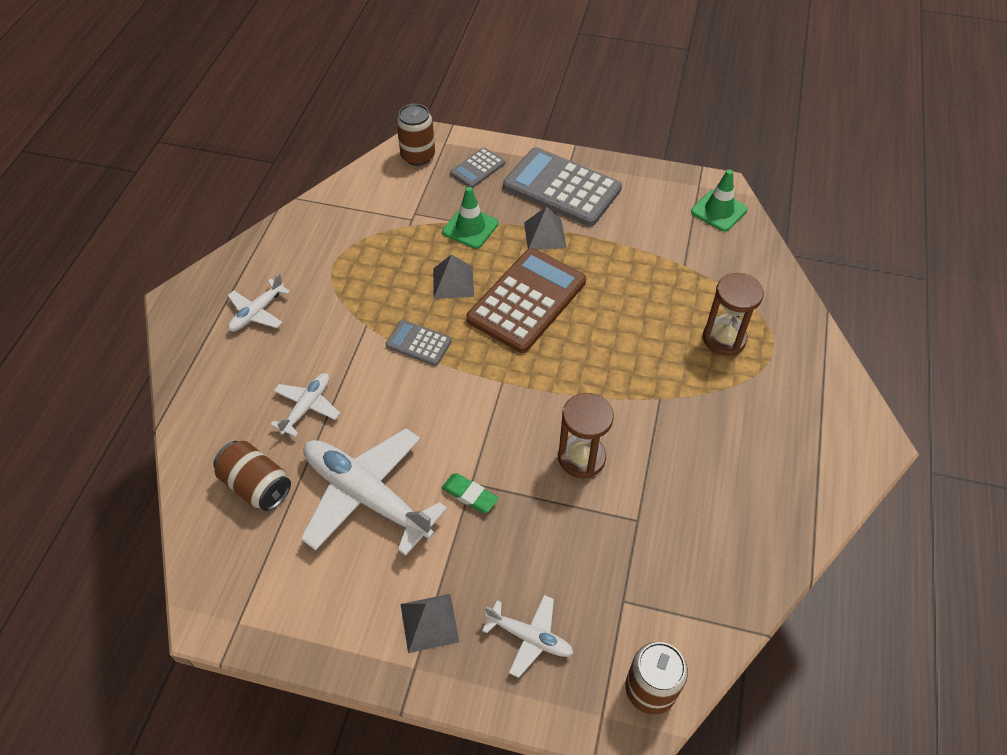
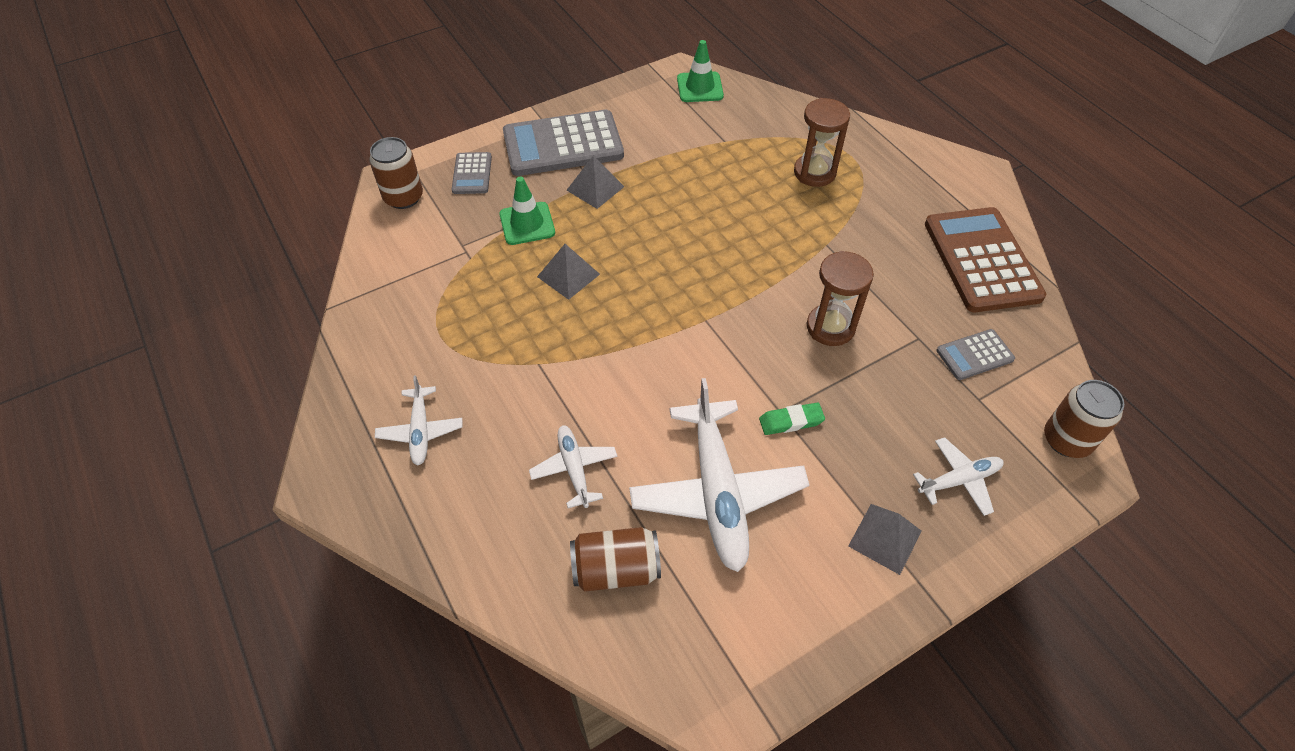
camera: 45 degrees left, 0 degrees up
white plane [301,428,447,556] -> white plane turned 90 degrees counterclockwise [629,378,809,572]
grey calculator [386,320,452,366] -> grey calculator moved to [937,329,1015,380]
brown calculator [467,248,586,353] -> brown calculator moved to [925,207,1046,312]

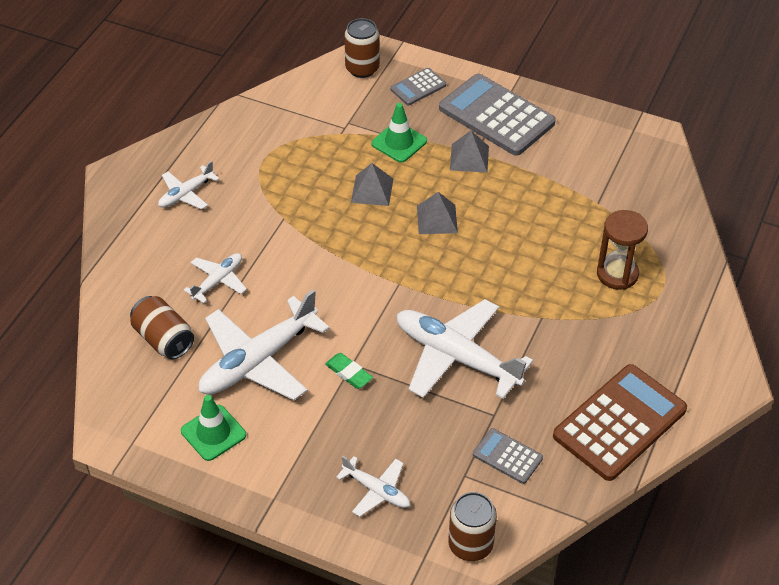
camera: 55 degrees right, 5 degrees down
green traffic cone [677,40,724,102] -> green traffic cone moved to [181,395,246,461]
brown hourglass [807,251,874,346] -> white plane [397,299,533,399]
grey pyramid [848,504,922,575] -> grey pyramid moved to [417,192,458,234]

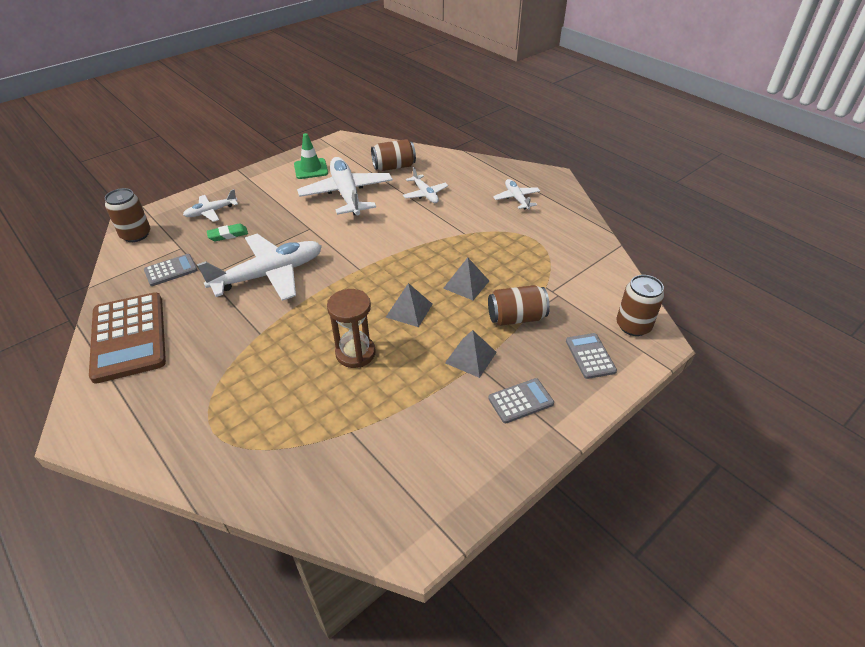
camera: 115 degrees right, 5 degrees down
green eraser [325,353,373,389] -> green eraser moved to [207,224,248,241]
green traffic cone [371,103,427,163] -> brown can [488,285,550,326]
grey calculator [439,73,556,156] -> grey calculator [488,378,554,423], size x0.49
brown hourglass [597,210,648,290] -> brown hourglass moved to [327,289,376,368]

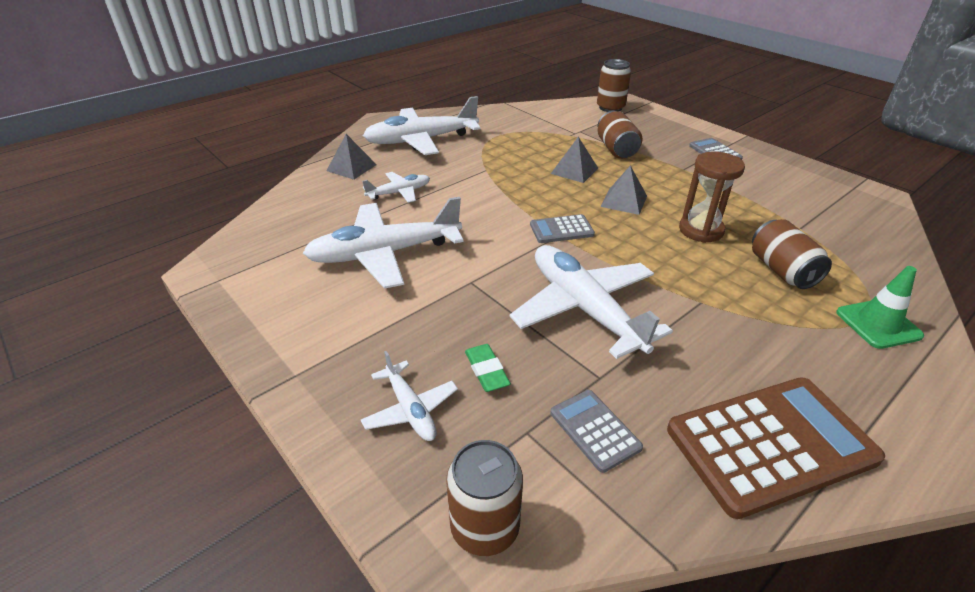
camera: 90 degrees left, 5 degrees down
green traffic cone [294,133,328,179] -> green traffic cone moved to [836,266,924,349]
brown can [371,139,416,171] -> brown can moved to [752,219,832,289]
grey pyramid [445,330,497,378] -> grey pyramid moved to [326,134,377,180]
white plane [493,179,540,210] -> white plane [363,96,481,155], size x1.96
grey calculator [566,333,617,379] -> grey calculator moved to [530,214,595,243]

